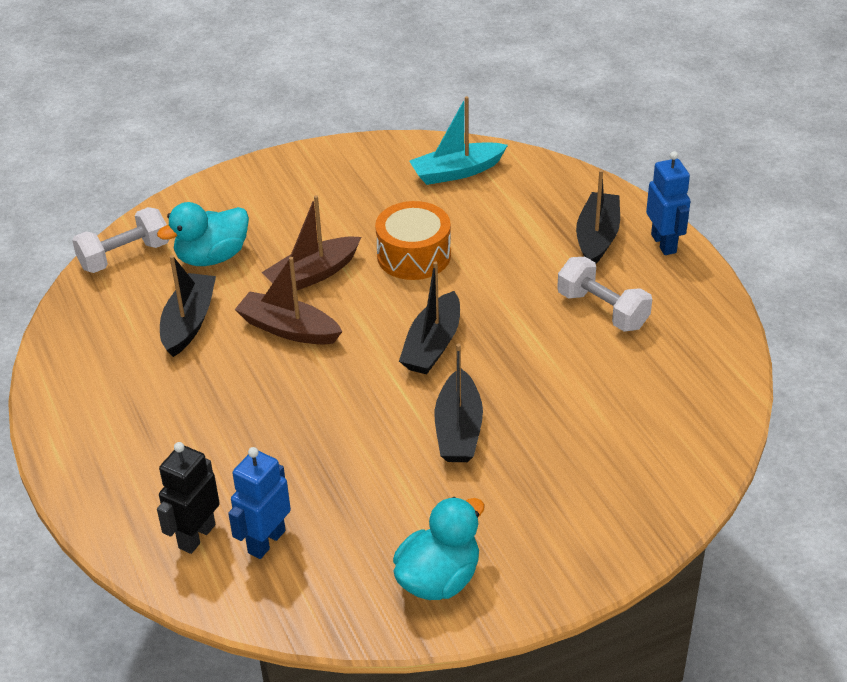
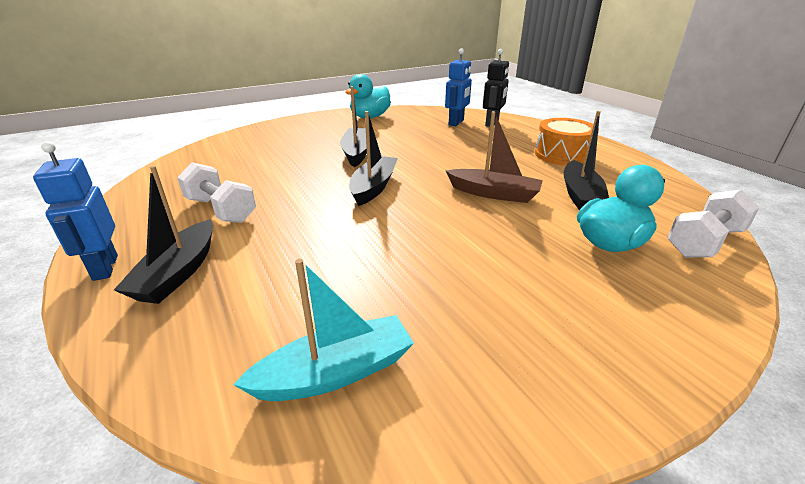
camera: 175 degrees right, 10 degrees down
brown boat [261,195,361,292] -> none
orange drum [375,201,451,280] -> orange drum moved to [535,118,599,166]

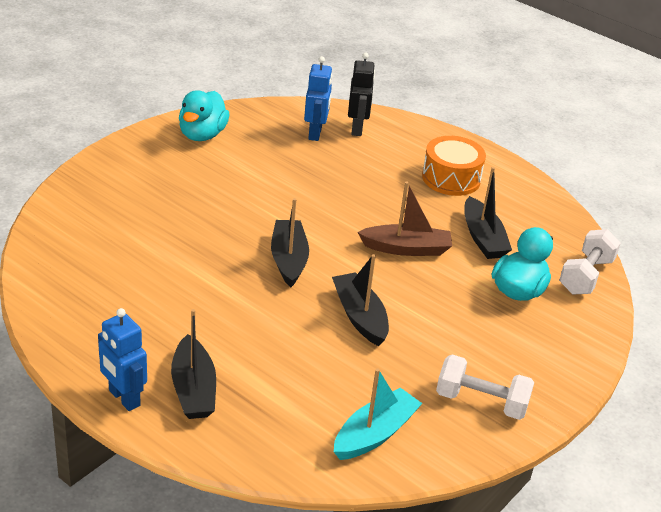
camera: 25 degrees left, 5 degrees up
white dumbbell [177,162,256,223] -> white dumbbell moved to [436,354,534,420]
black boat [340,86,367,167] -> black boat moved to [332,254,389,346]

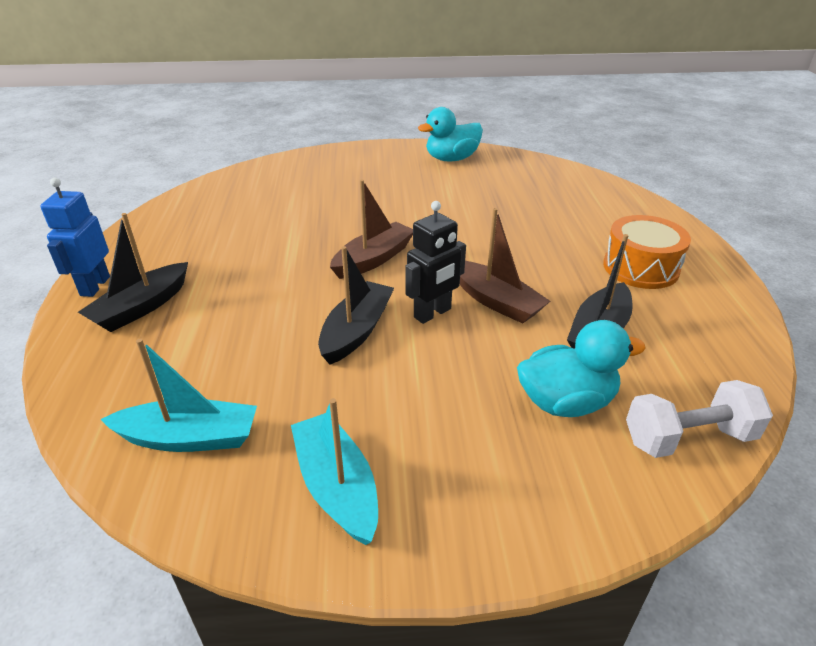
camera: 50 degrees right, 0 degrees up
black boat [271,198,309,288] -> brown boat [330,180,413,279]
blue robot [304,56,333,141] -> none
black robot [348,53,375,136] -> black robot moved to [405,201,466,324]
white dumbbell [436,354,534,420] -> turquoise boat [291,398,378,545]

